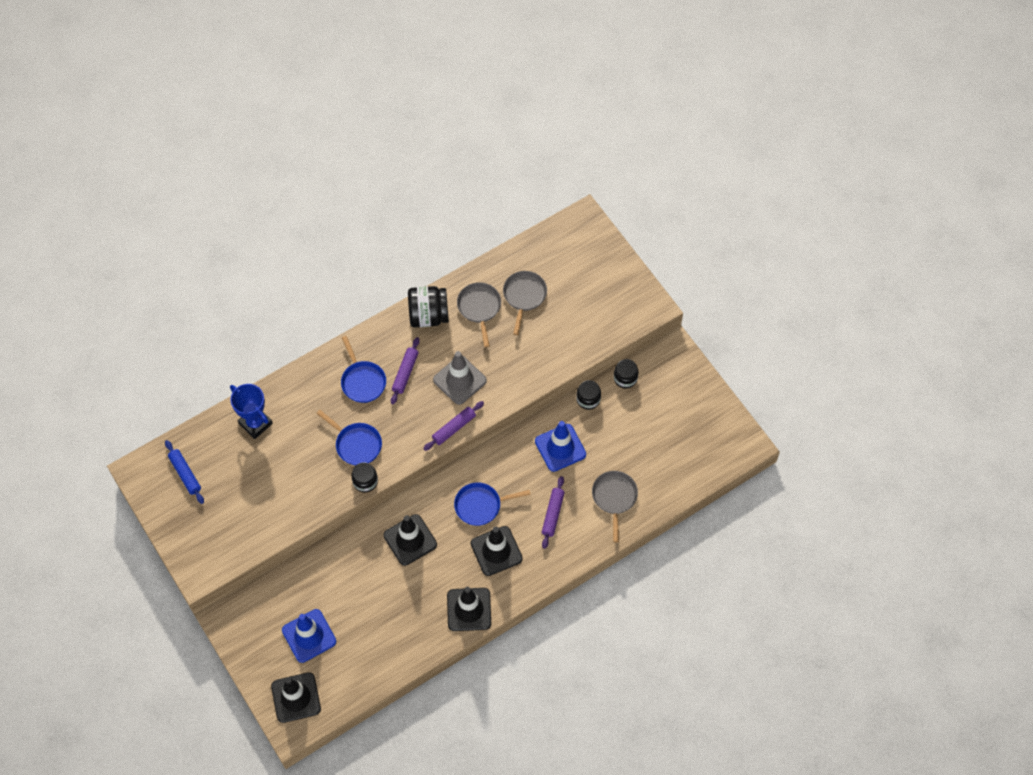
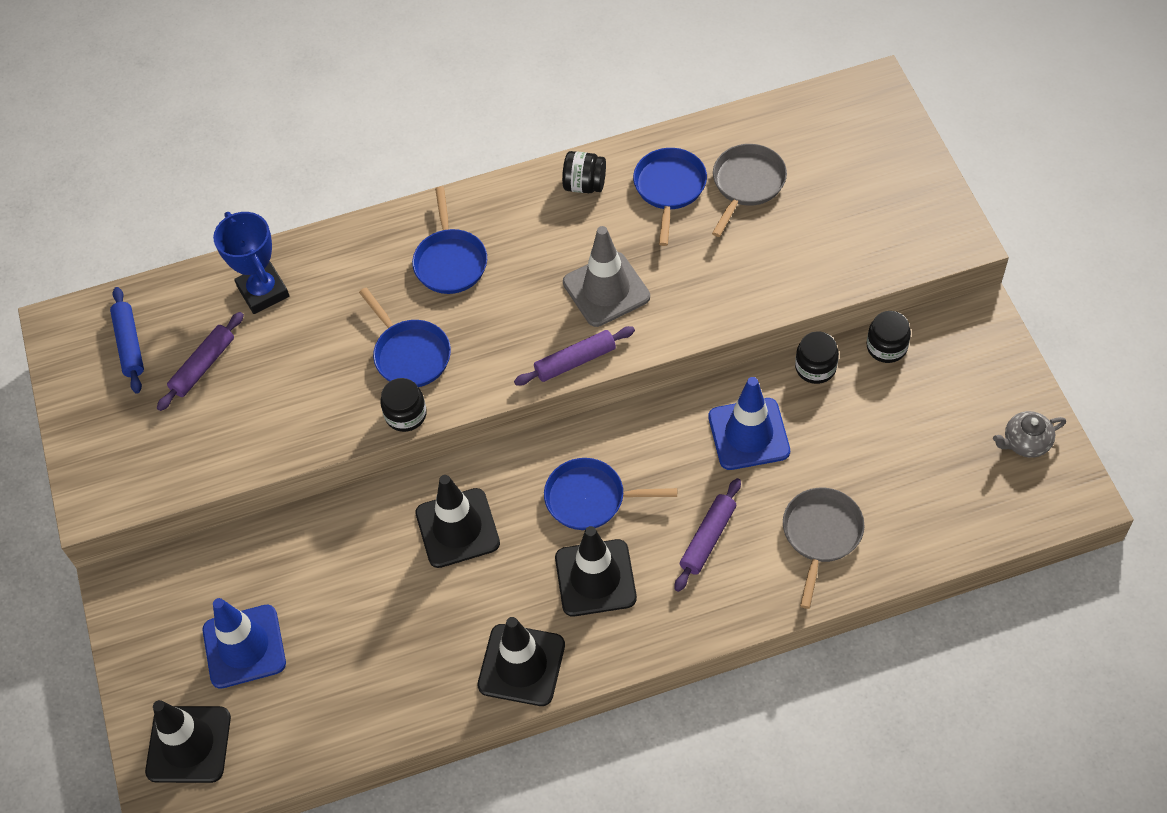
camera: 20 degrees right, 5 degrees down
purple rolling pin [391,337,420,404] -> purple rolling pin moved to [157,312,244,411]
black jar [408,286,449,327] -> black jar [562,151,606,193], size x0.61
grey pan [457,282,501,347] -> blue pan [633,148,707,246]
none -> grey teapot [993,411,1066,458]

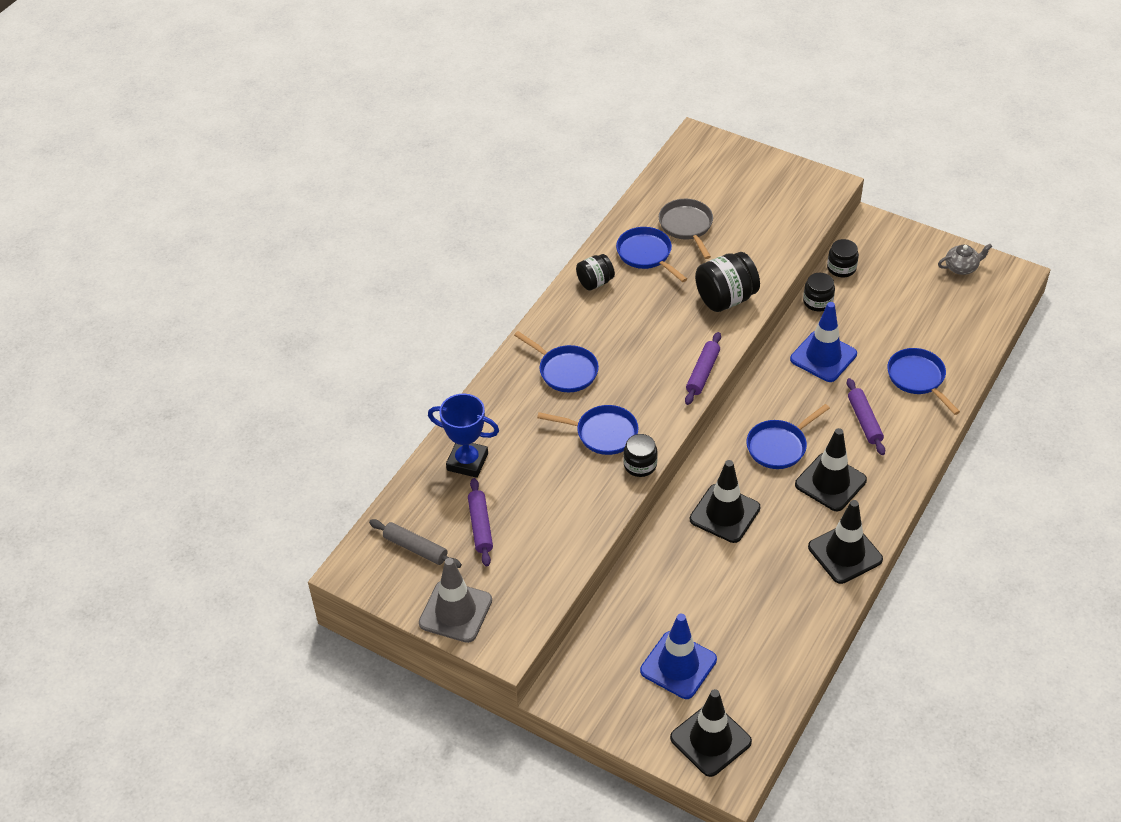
camera: 45 degrees left, 10 degrees down
blue rolling pin [110,287,144,394] -> grey rolling pin [369,519,462,568]
grey traffic cone [563,226,650,327] -> grey traffic cone moved to [419,558,492,643]
grey pan [783,488,864,609] -> blue pan [887,348,960,415]
grey teapot [993,411,1066,458] -> grey teapot turned 135 degrees counterclockwise [938,244,992,275]
none -> black jar [695,252,760,312]

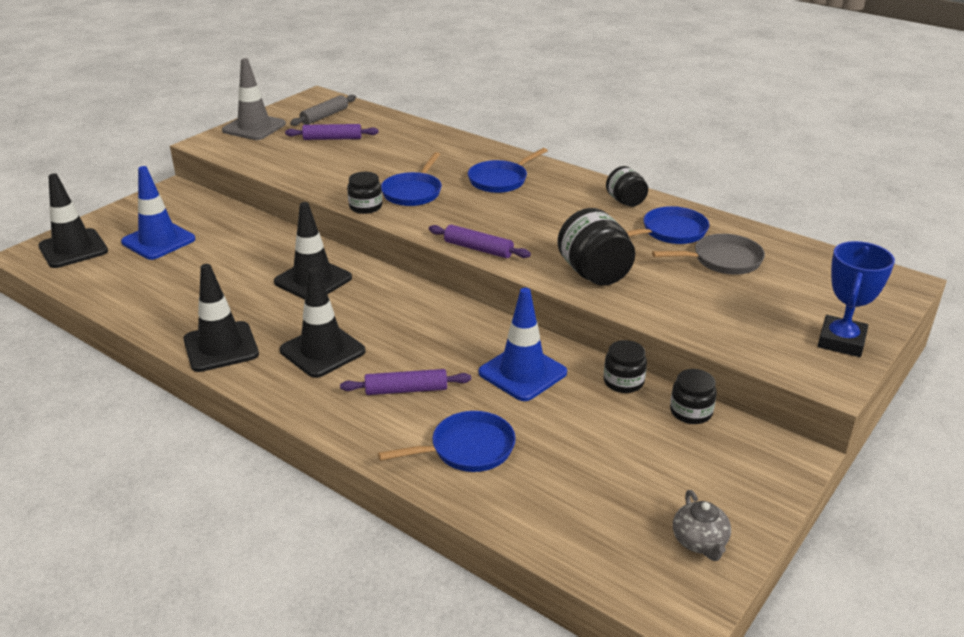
camera: 95 degrees right, 15 degrees down
blue trophy [428,394,499,478] -> blue trophy moved to [818,241,895,357]
blue pan [746,404,830,469] -> none

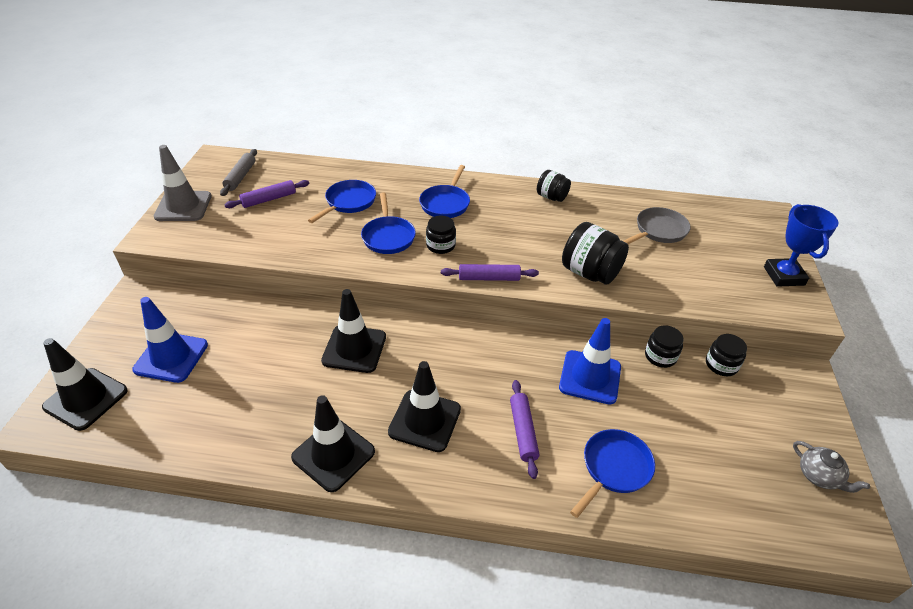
camera: 30 degrees left, 10 degrees up
purple rolling pin [340,369,471,395] -> purple rolling pin turned 60 degrees counterclockwise [510,380,539,479]
black jar [347,172,382,214] -> black jar moved to [426,215,456,254]
blue pan [627,206,709,244] -> blue pan moved to [308,180,376,223]

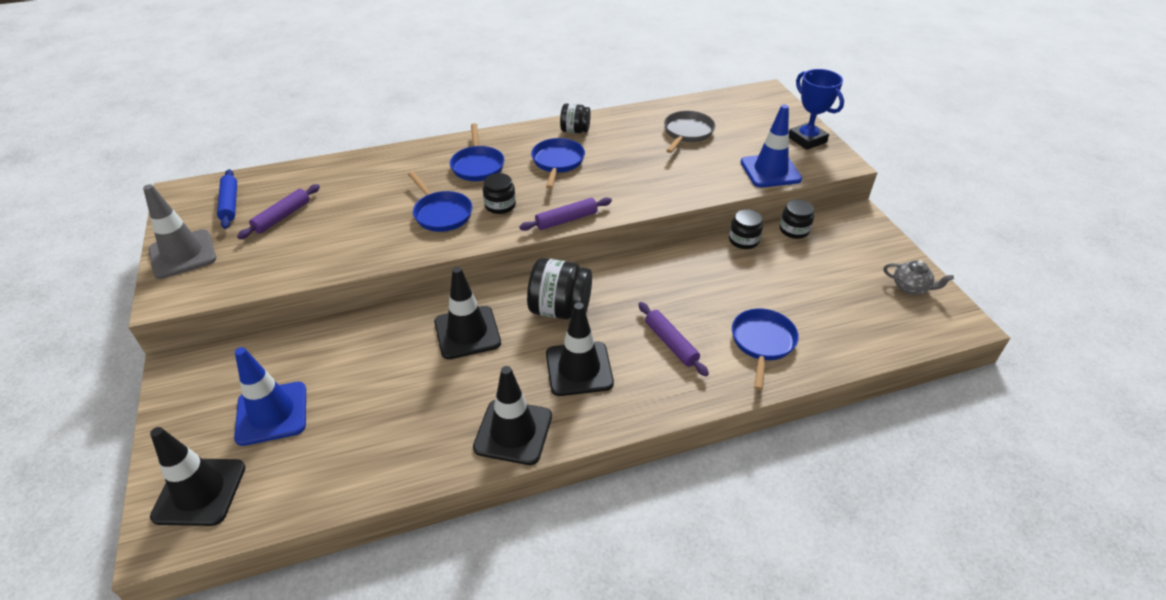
camera: 25 degrees left, 0 degrees up
grey rolling pin [220,149,257,196] -> blue rolling pin [217,169,237,229]
blue pan [308,180,376,223] -> blue pan moved to [531,138,585,189]
blue traffic cone [559,318,621,405] -> blue traffic cone moved to [741,104,802,188]
black jar [562,222,629,285] -> black jar moved to [527,258,592,319]

